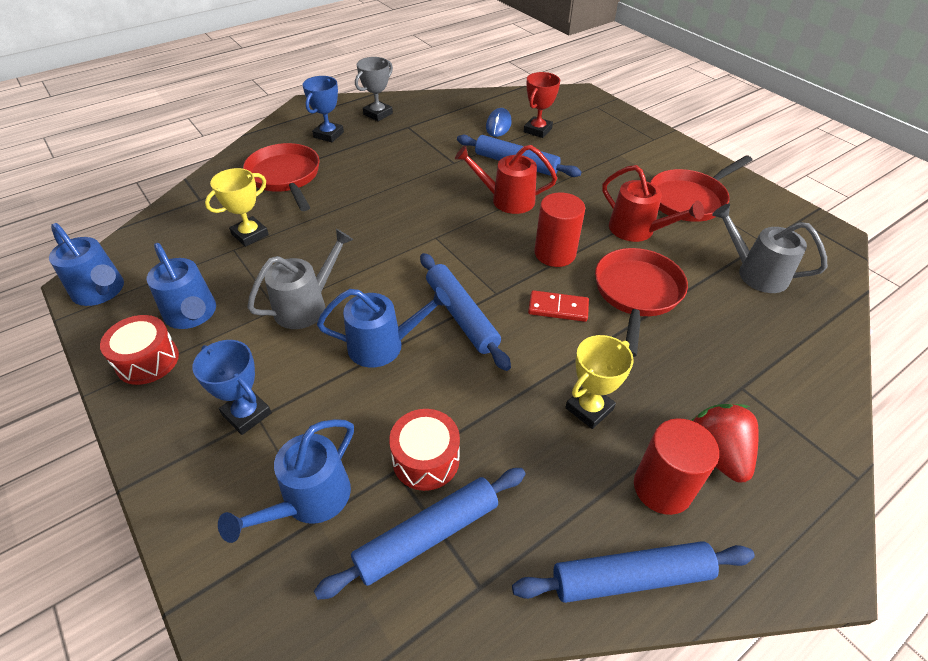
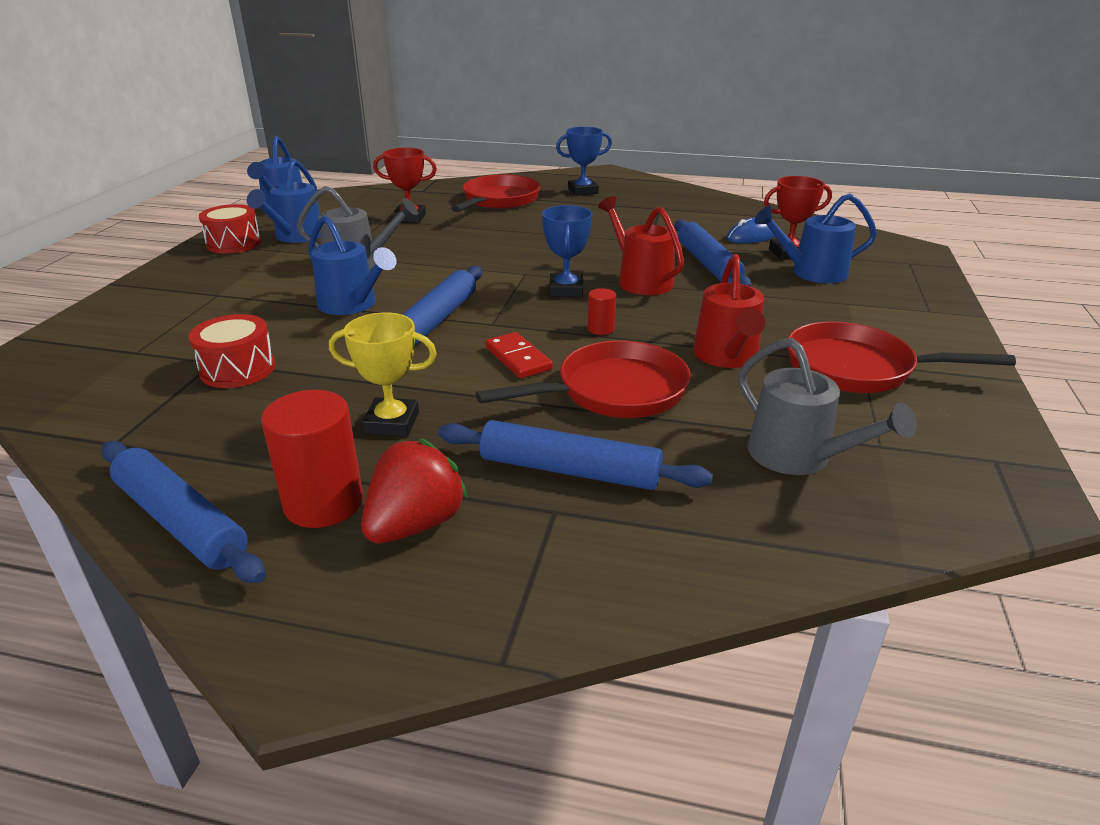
camera: 50 degrees right, 15 degrees down
blue trophy [192,340,272,435] -> blue trophy moved to [542,205,593,297]
yellow trophy [205,168,269,247] -> red trophy [373,148,437,223]
blue watering can [218,419,354,543] -> blue watering can moved to [754,193,877,283]
blue rolling pin [314,468,525,600] -> blue rolling pin moved to [438,420,713,490]
grey trophy [355,57,393,121] -> none
red cylinder [534,193,585,267] -> red cylinder [587,288,616,335], size x0.49
grey watering can [712,204,827,293] -> grey watering can turned 150 degrees clockwise [738,338,917,475]

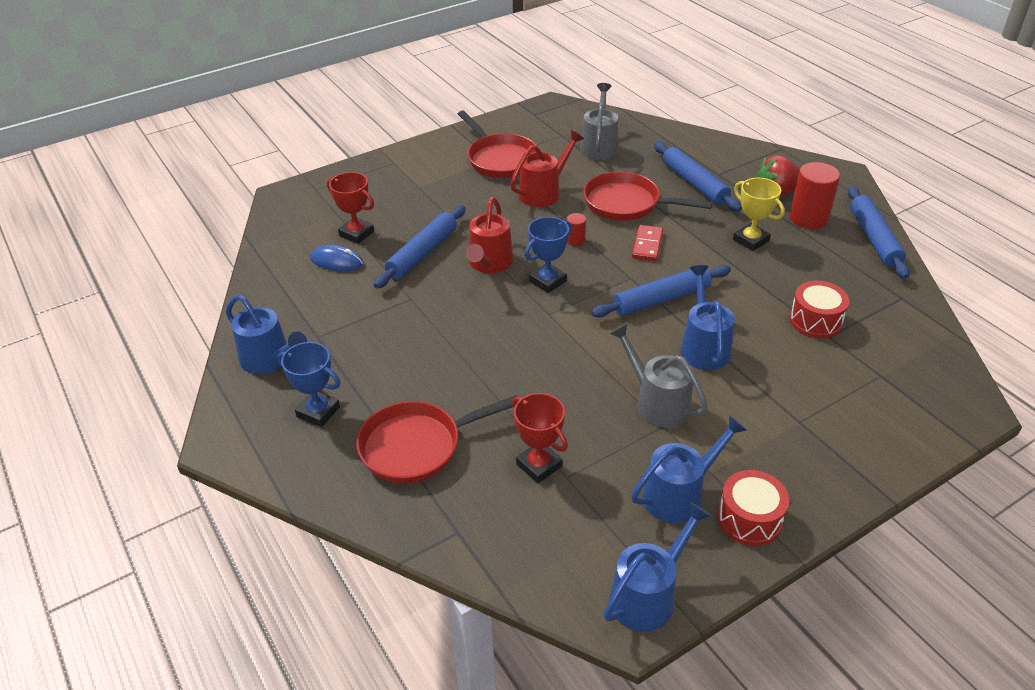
camera: 135 degrees left, 10 degrees up
blue watering can [754,193,877,283] -> blue watering can moved to [226,295,307,374]

